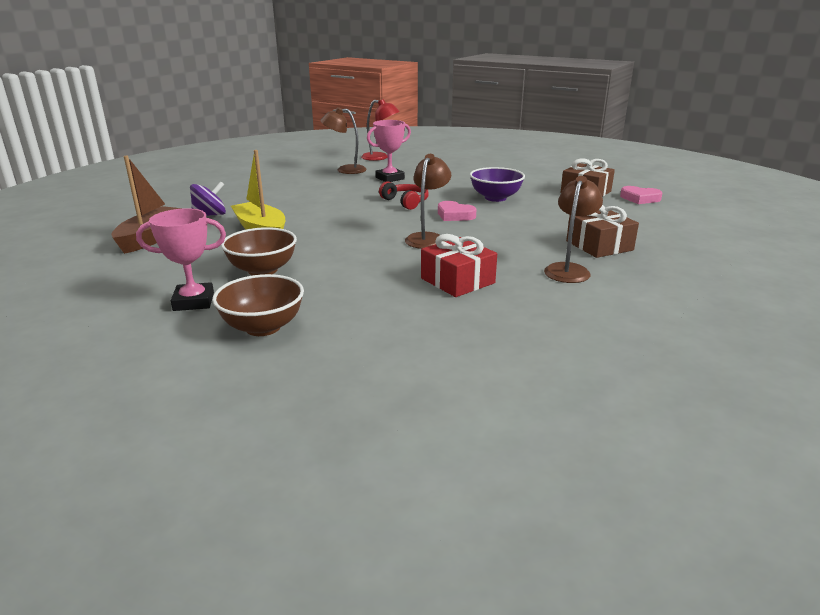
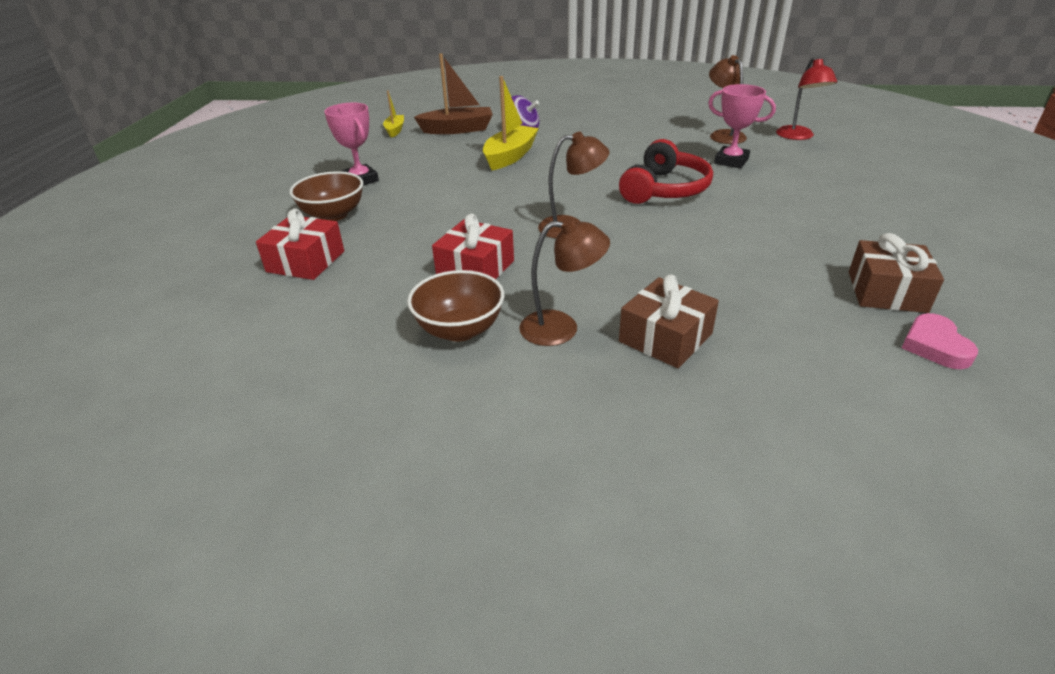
camera: 65 degrees right, 10 degrees up
brown bowl [221,227,297,275] -> brown bowl moved to [407,270,504,342]
red headphones [379,181,429,210] -> red headphones [619,139,713,204], size x1.59
pink heart [438,201,476,221] -> none
purple bowl [470,167,525,202] -> none
none -> red gift [256,208,344,280]
none -> yellow boat [383,90,404,137]

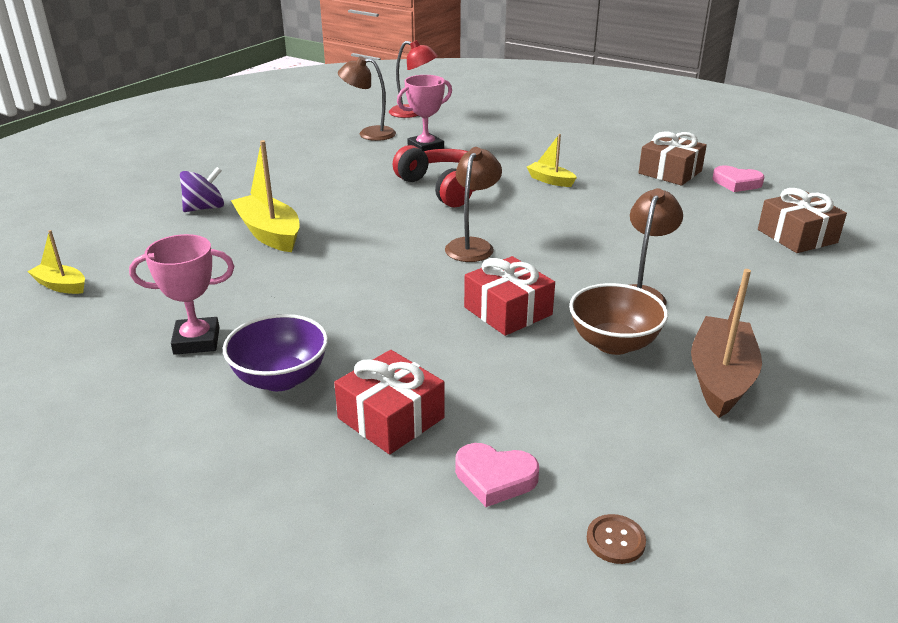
camera: 65 degrees left, 5 degrees down
brown bowl [290,171,363,221] -> purple bowl [223,314,328,391]
brown boat [414,53,493,134] -> brown boat moved to [691,269,762,418]
brown gift [619,274,719,368] -> brown gift moved to [758,188,847,253]
none -> pink heart [455,443,539,507]
none -> yellow boat [527,134,577,187]
none -> brown button [587,514,646,564]

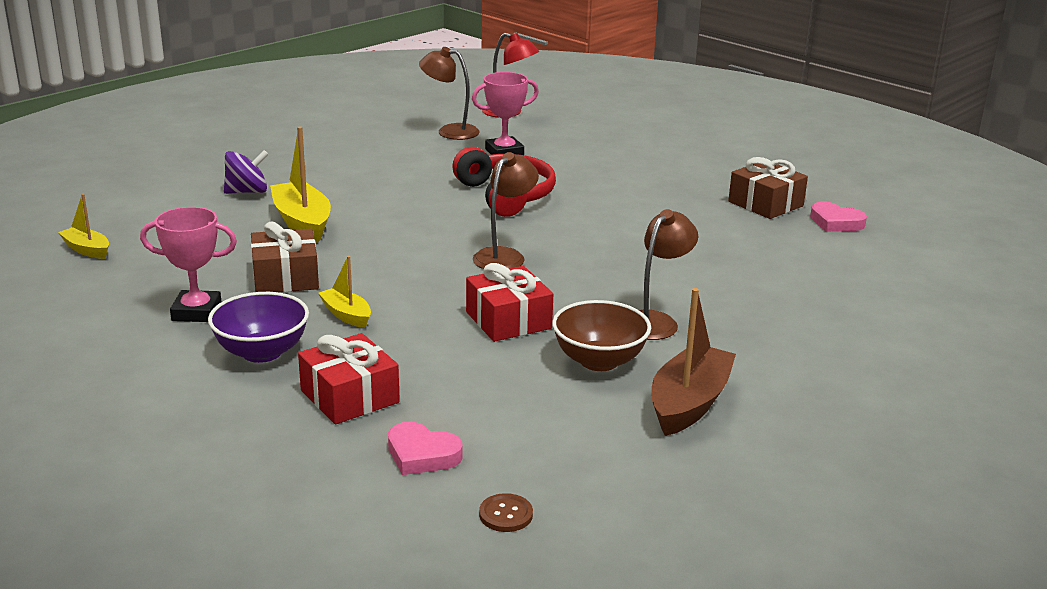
camera: 10 degrees right, 5 degrees down
yellow boat [527,134,577,187] -> yellow boat moved to [318,256,371,328]
brown gift [758,188,847,253] -> brown gift moved to [251,222,319,292]

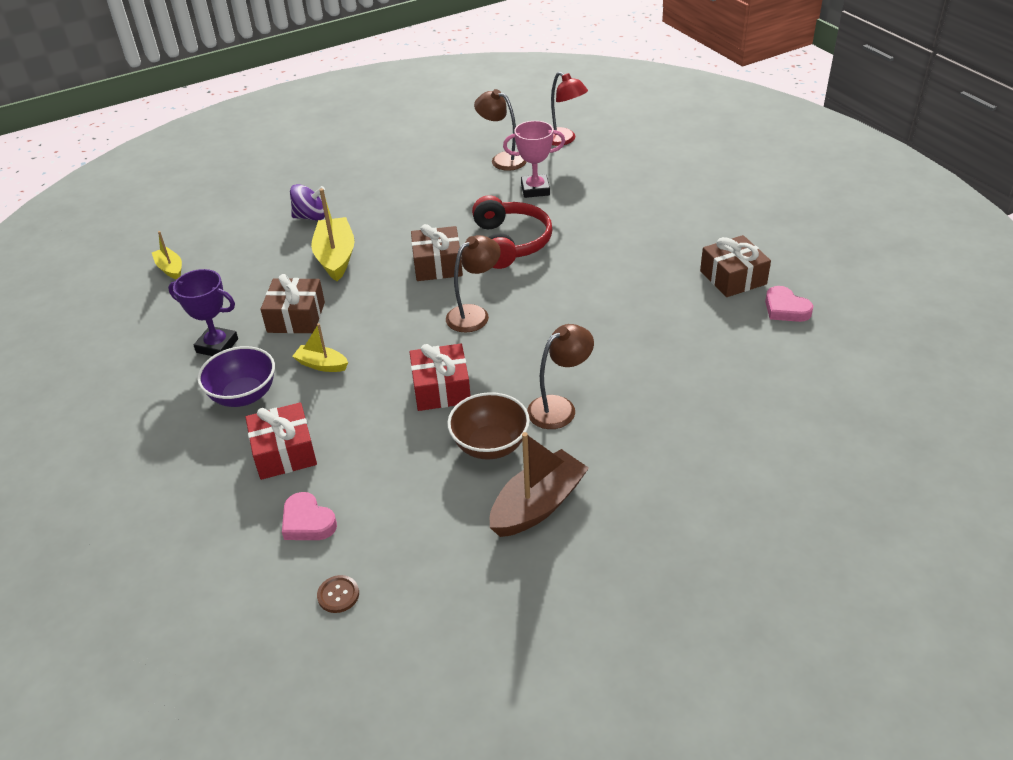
camera: 20 degrees right, 15 degrees up
pink trophy [140,207,237,322] -> purple trophy [168,269,238,356]
yellow boat [318,256,371,328] -> yellow boat turned 45 degrees counterclockwise [292,324,348,372]
none -> brown gift [411,224,463,281]

